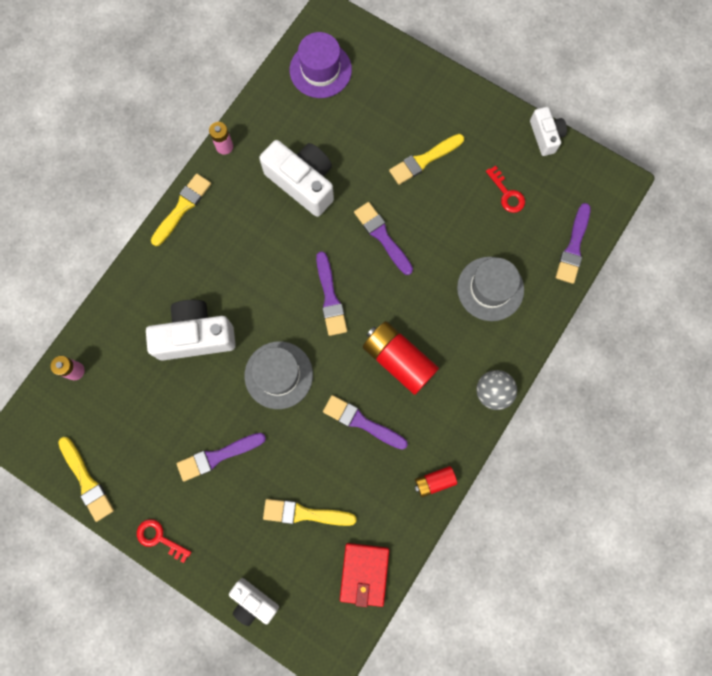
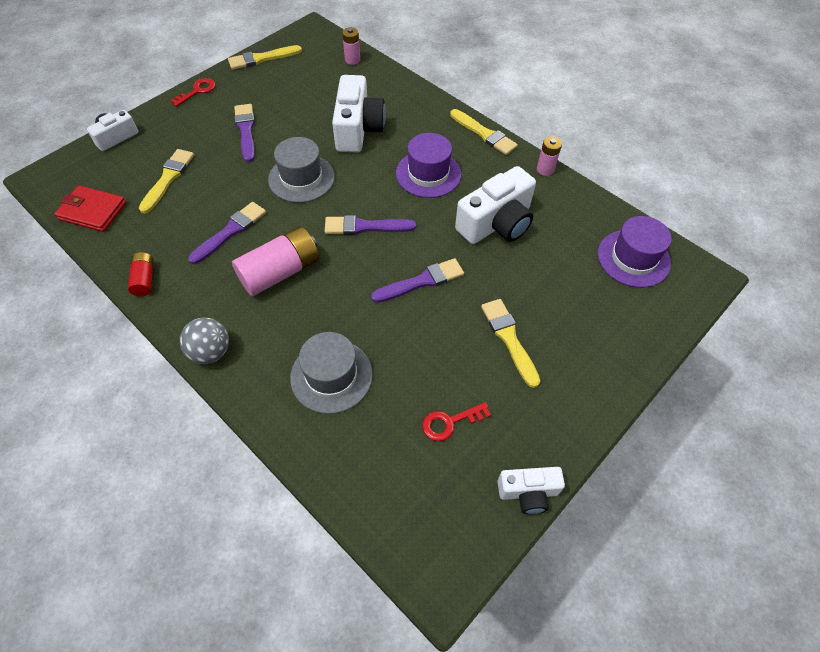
camera: 100 degrees right, 20 degrees down
red battery [363,321,439,395] -> pink battery [232,226,319,296]
purple brush [556,203,590,284] -> none
none -> purple hat [396,133,461,198]

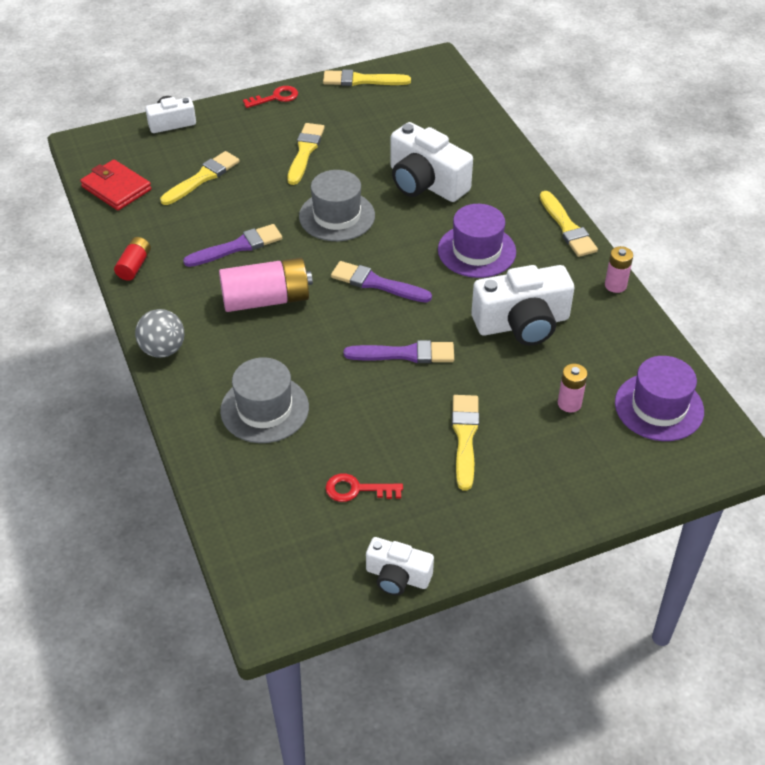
camera: 25 degrees right, 10 degrees down
purple brush [234,104,255,162] -> yellow brush [287,123,325,185]
white camera [332,75,386,152] -> white camera turned 105 degrees clockwise [390,122,473,202]
pink battery [342,27,360,65] -> pink battery moved to [558,364,588,412]

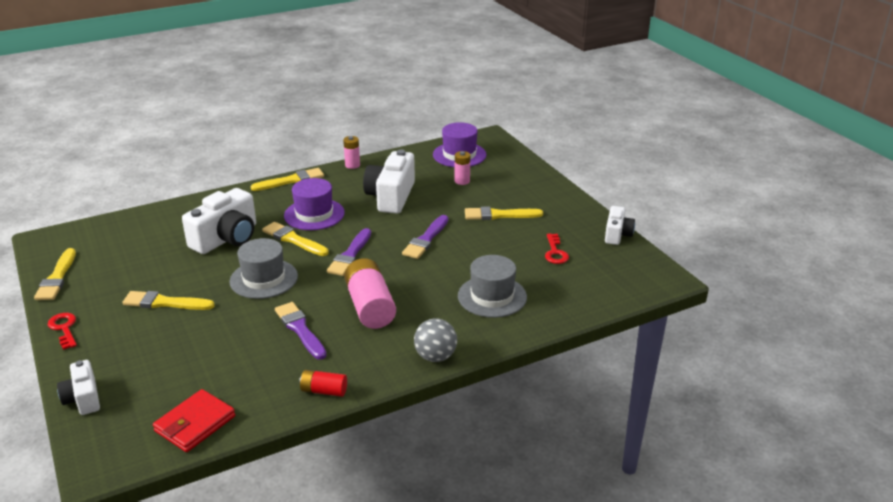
camera: 95 degrees left, 15 degrees down
yellow brush [160,151,240,205] -> yellow brush moved to [262,222,329,256]
purple brush [344,340,454,363] -> purple brush turned 150 degrees counterclockwise [402,215,448,259]
white camera [471,265,574,346] -> white camera turned 150 degrees counterclockwise [363,150,415,214]

